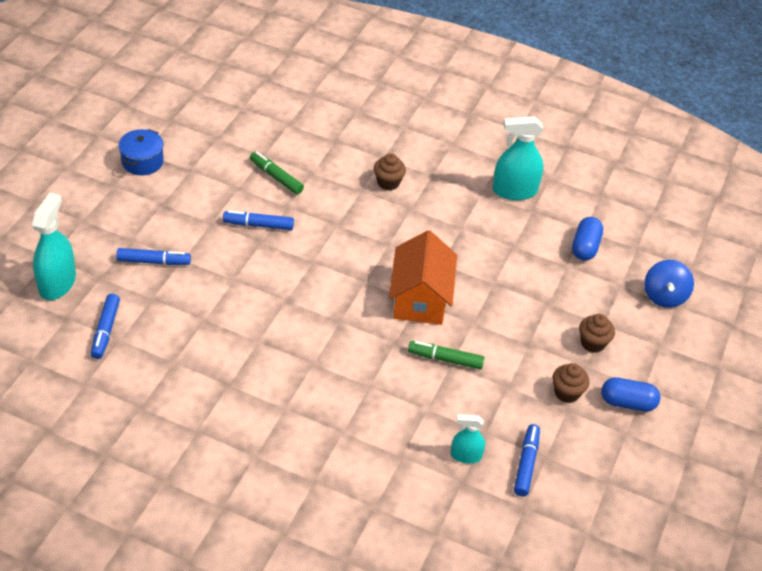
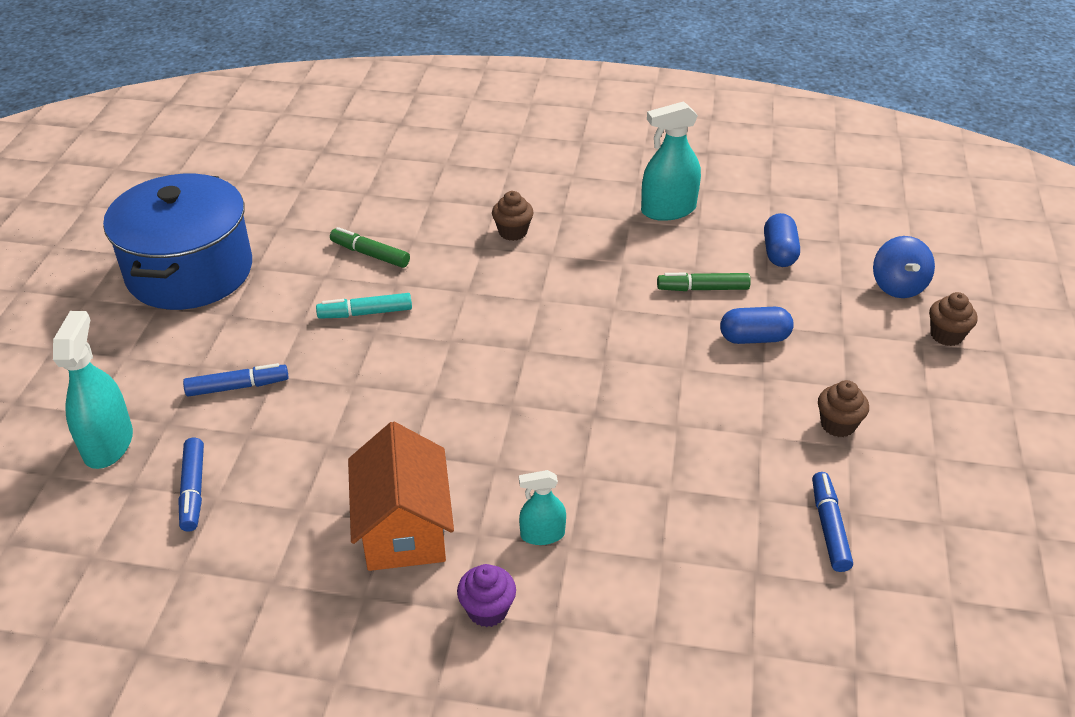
camera: 10 degrees left, 5 degrees down
blue pot [119,129,164,175] -> blue pot [103,174,252,310], size x2.26
blue marker [223,210,294,230] -> turquoise marker [316,293,412,319]
orange house [389,230,457,325] -> orange house moved to [348,422,454,571]
green marker [408,341,485,370] -> green marker moved to [657,273,751,291]
turquoise spray bottle [451,414,485,464] -> turquoise spray bottle moved to [519,470,566,545]
brown cupcake [579,314,615,353] -> brown cupcake moved to [929,292,978,346]
blue capsule [601,377,660,412] -> blue capsule moved to [720,307,794,344]
none -> purple cupcake [457,564,516,627]

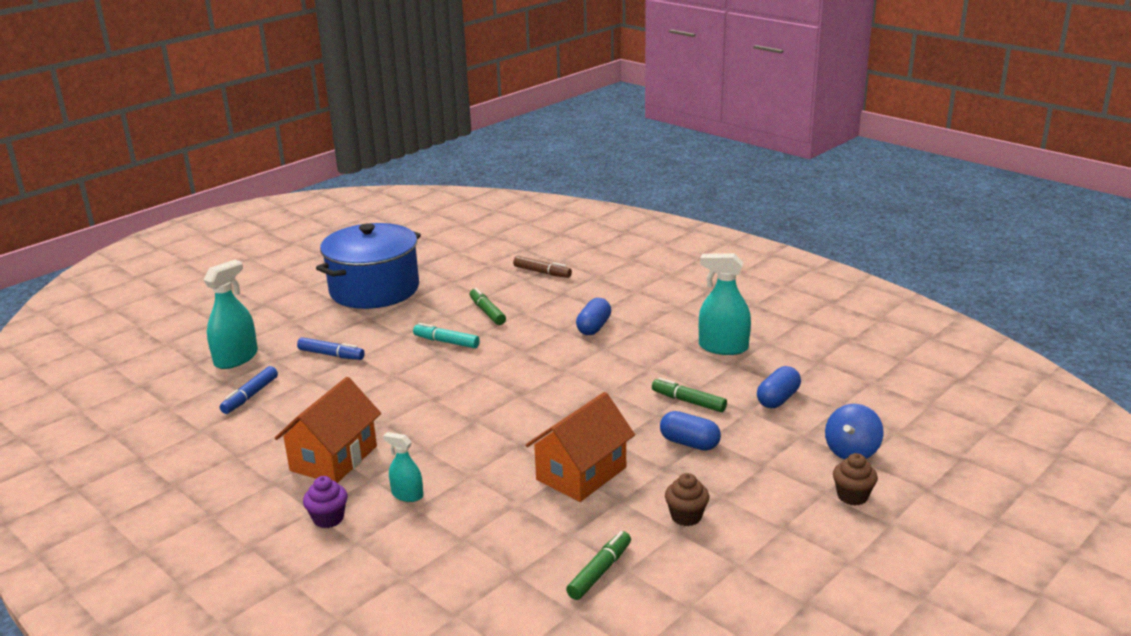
camera: 35 degrees right, 15 degrees down
brown cupcake [492,191,534,241] -> blue capsule [576,298,611,335]
blue marker [812,472,853,572] -> green marker [566,531,631,600]
none -> brown marker [513,256,572,278]
none -> orange house [526,392,635,502]

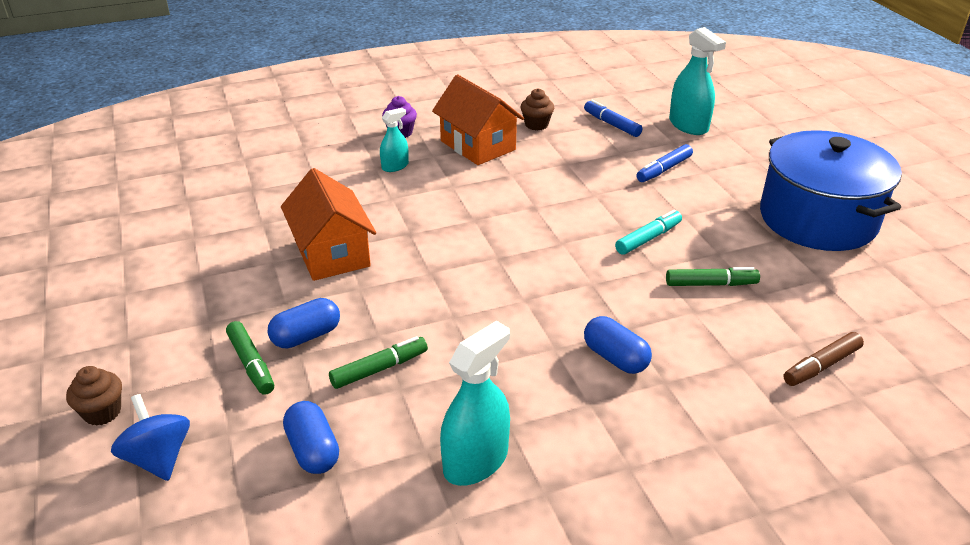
camera: 115 degrees right, 10 degrees up
green marker [566,531,631,600] -> green marker moved to [226,321,274,395]
brown cupcake [665,473,709,526] -> brown cupcake moved to [521,88,554,131]

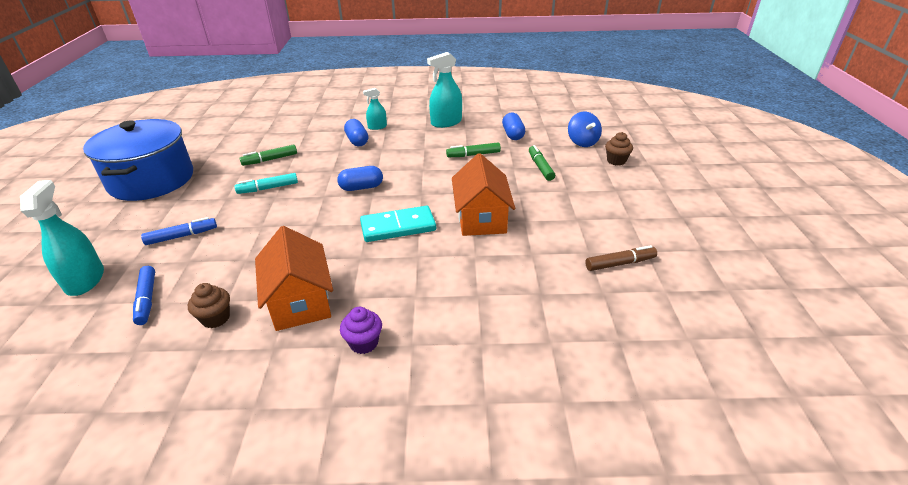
camera: 160 degrees left, 0 degrees up
blue capsule [268,298,340,349] -> blue capsule moved to [337,166,383,191]
turquoise spray bottle [380,108,409,172] -> turquoise spray bottle moved to [363,88,387,130]
green marker [666,267,760,286] -> green marker turned 45 degrees counterclockwise [240,144,297,166]
brown marker [783,332,864,386] -> brown marker moved to [585,245,657,271]
none -> turquoise domino [360,206,436,242]

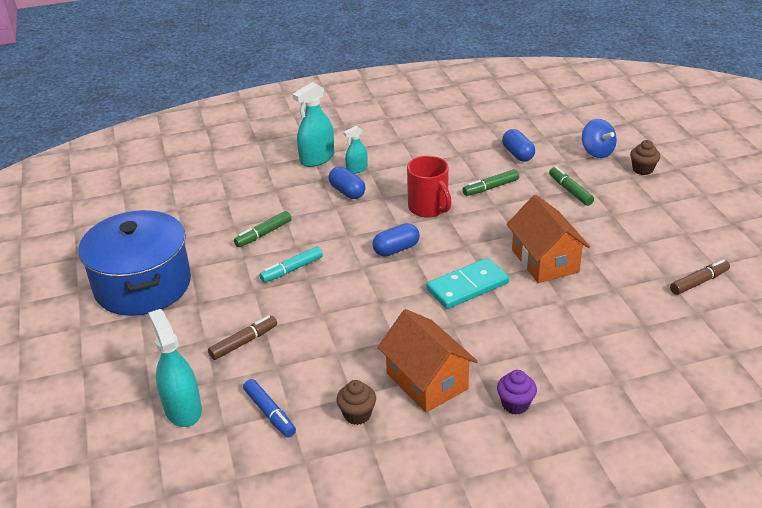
camera: 15 degrees left, 0 degrees up
blue marker [141,217,217,245] -> brown marker [208,315,277,360]
turquoise spray bottle [427,52,462,128] -> turquoise spray bottle moved to [293,82,334,167]
none -> red mug [407,156,452,218]

